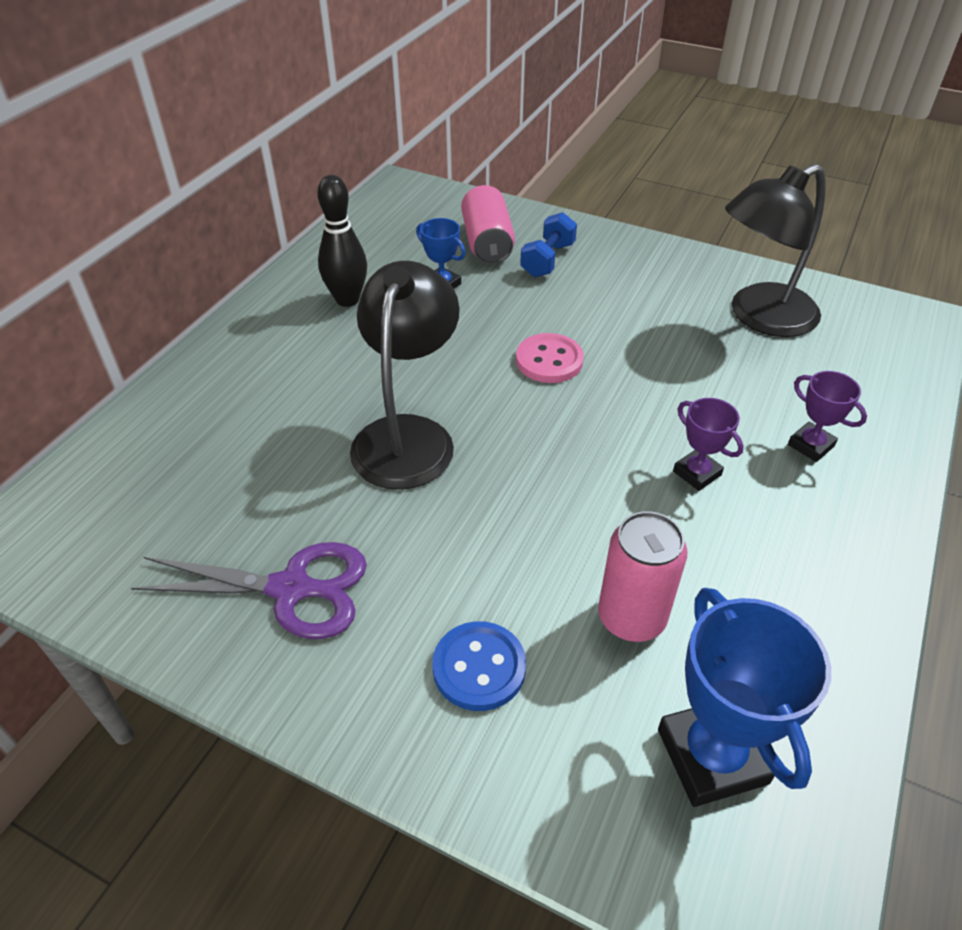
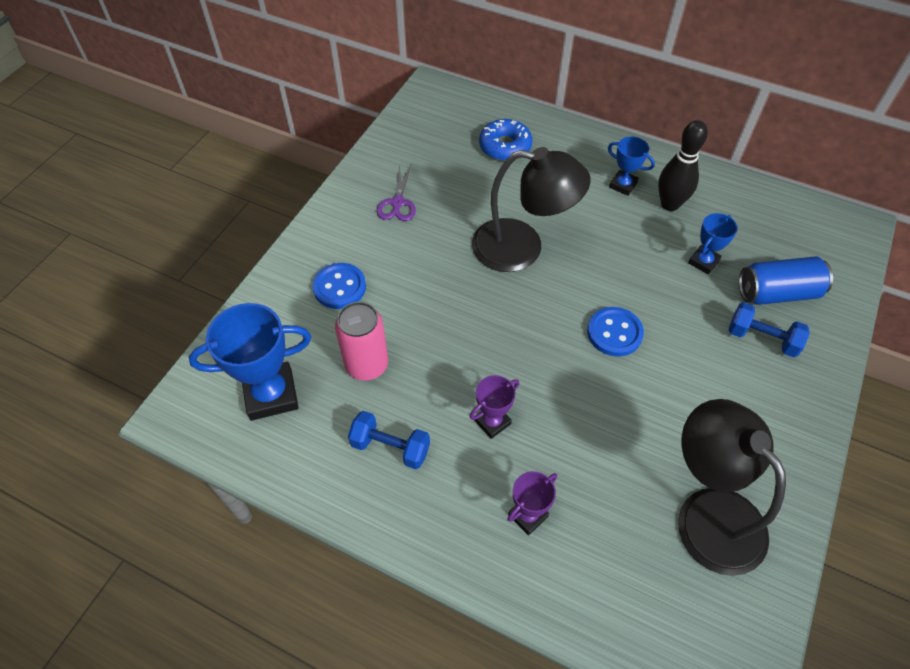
camera: 90 degrees right, 10 degrees up
purple scissors [131,542,367,639] -> purple scissors [377,164,416,221], size x0.61
pink can [461,185,515,264] -> blue can [739,257,833,305]
pink button [516,333,584,383] -> blue button [587,307,644,357]
none -> blue dumbbell [348,411,430,469]
none -> blue donut [479,119,532,161]
none -> blue trophy [608,137,655,196]

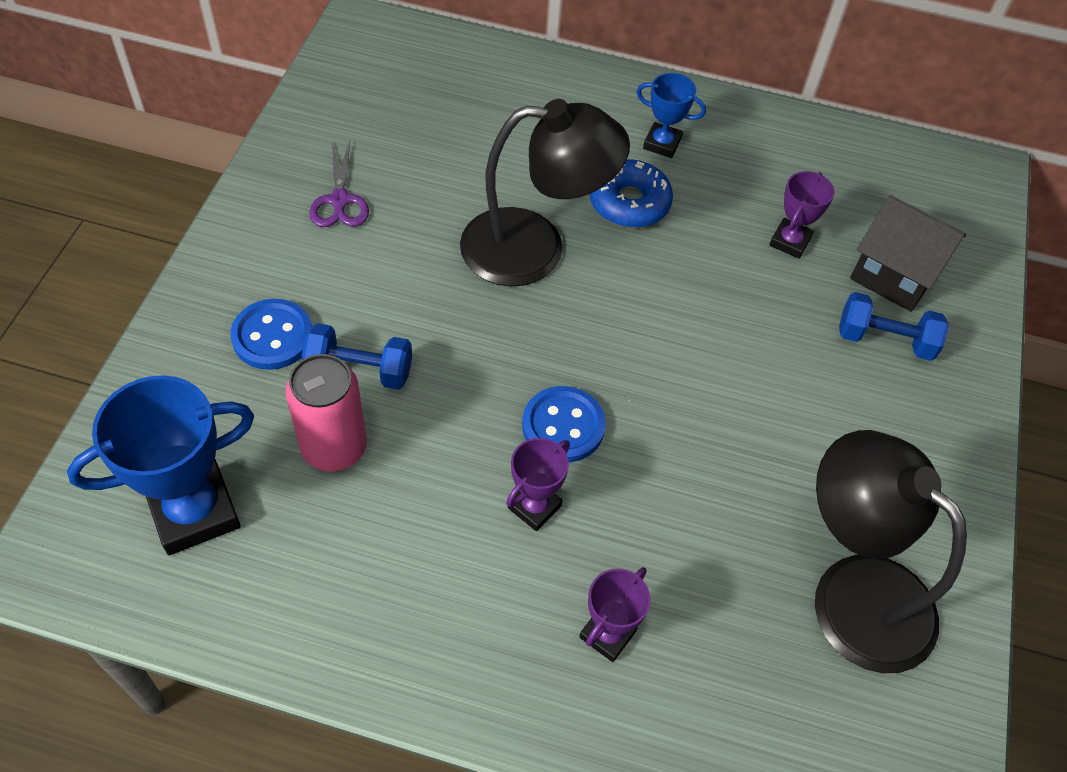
camera: 15 degrees left, 0 degrees up
blue dumbbell [348,411,430,469] -> blue dumbbell moved to [301,323,412,390]
blue donut [479,119,532,161] -> blue donut moved to [590,159,673,228]
blue button [587,307,644,357] -> blue button moved to [522,386,606,463]
black bowling pin [658,120,708,211] -> none
blue trophy [688,213,738,274] -> purple trophy [769,171,835,259]
blue can [739,257,833,305] -> black house [850,195,966,312]

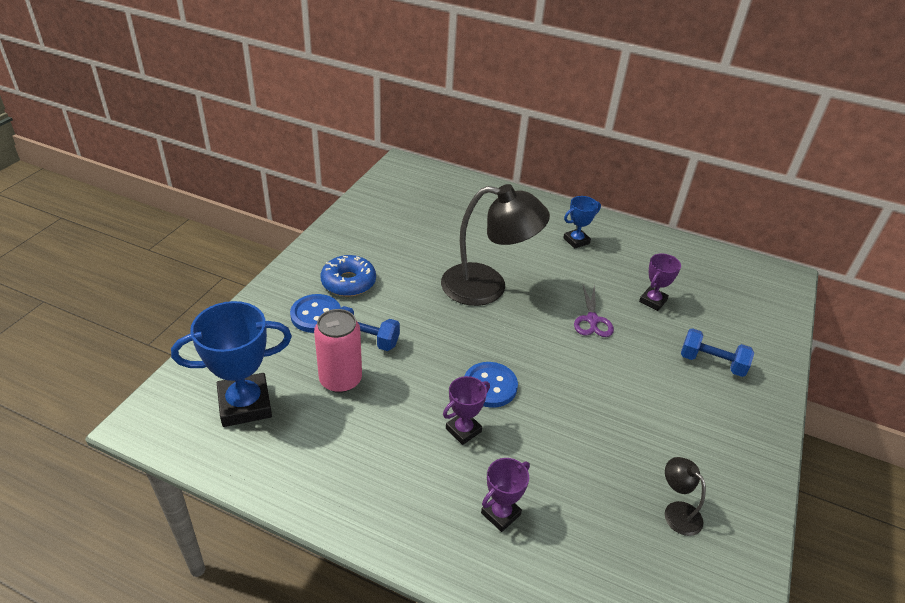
camera: 10 degrees right, 15 degrees down
purple scissors [309,141,369,227] -> purple scissors moved to [574,284,614,337]
blue donut [590,159,673,228] -> blue donut moved to [321,255,376,297]
blue trophy [637,73,706,158] -> blue trophy turned 60 degrees counterclockwise [563,196,601,249]
black lamp [815,430,967,673] -> black lamp [665,457,706,536], size x0.44
black house [850,195,966,312] -> none

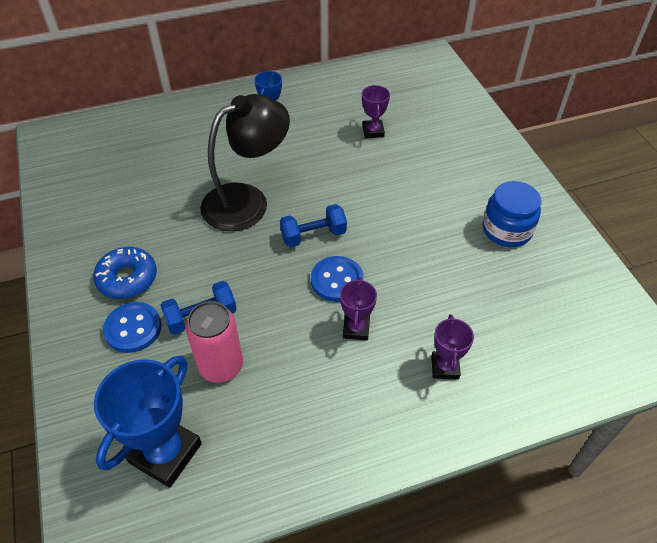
camera: 40 degrees left, 10 degrees up
purple scissors [574,284,614,337] -> none
black lamp [665,457,706,536] -> none
blue dumbbell [681,328,754,377] -> blue dumbbell moved to [280,204,347,248]
none -> blue jar [483,181,541,247]

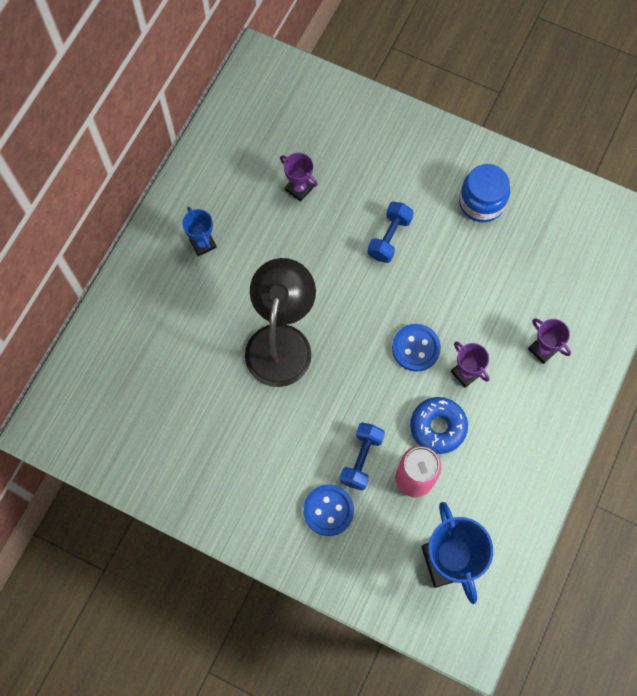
camera: 45 degrees left, 20 degrees up
blue donut [93,247,157,299] -> blue donut moved to [410,397,468,454]
blue dumbbell [280,204,347,248] -> blue dumbbell moved to [367,202,414,263]

